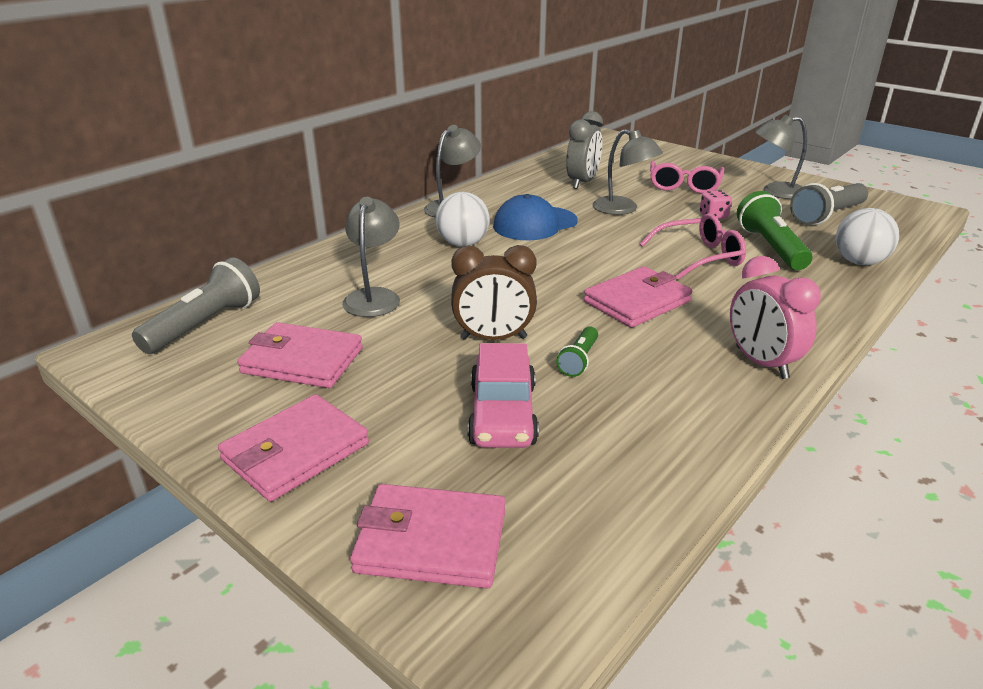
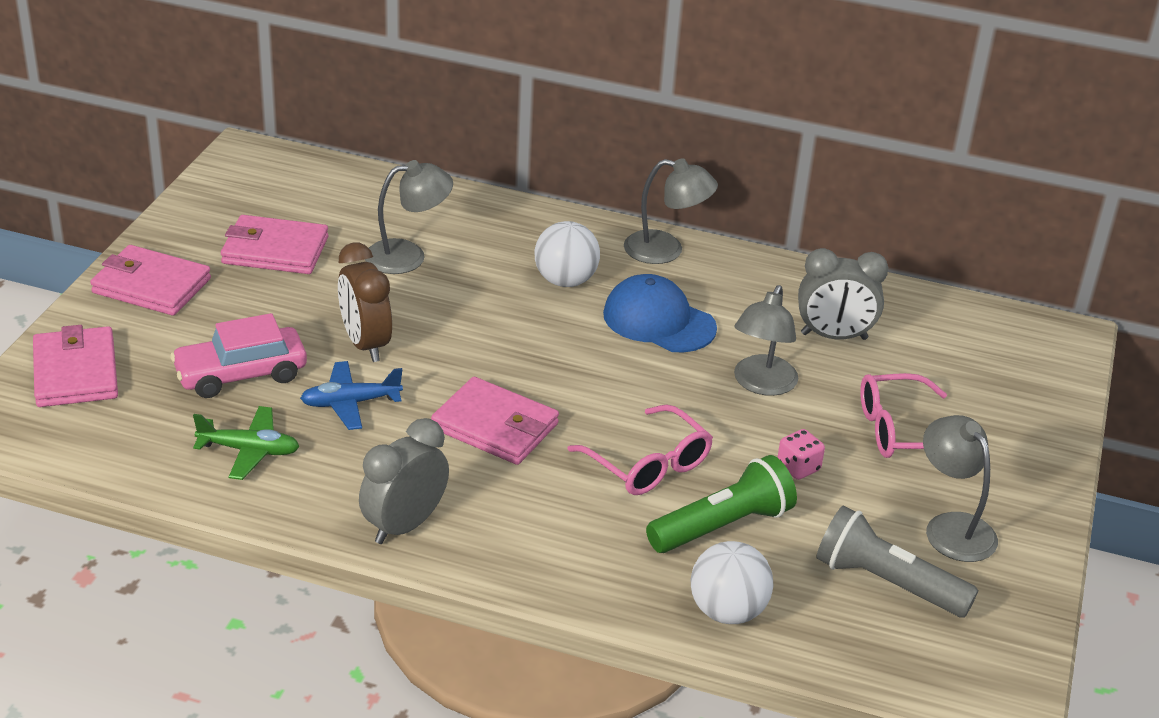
camera: 65 degrees right, 5 degrees up
grey flashlight [132,257,260,354] -> none
pink wallet [237,322,363,388] -> pink wallet turned 75 degrees counterclockwise [221,215,328,274]
green flashlight [556,326,598,377] -> blue plane [300,361,403,430]
pink clock [730,256,821,379] -> grey clock [359,418,449,544]
none -> green plane [193,406,300,480]

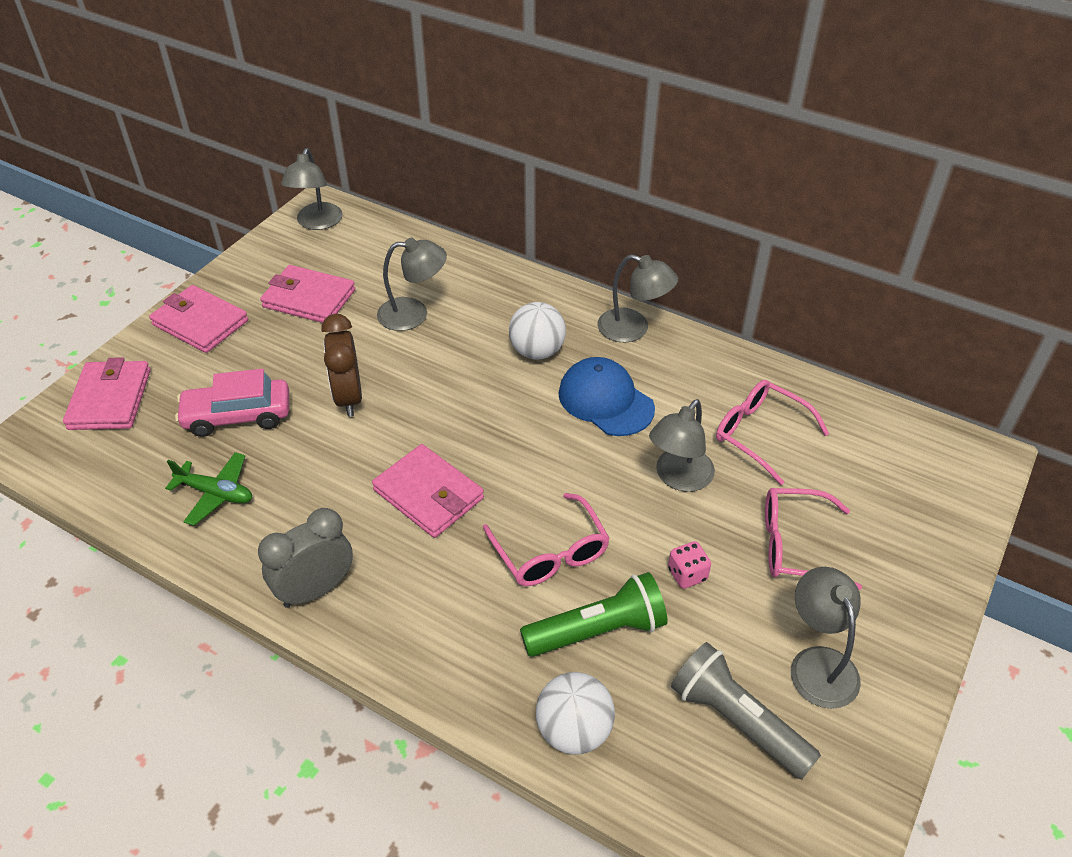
camera: 15 degrees right, 10 degrees up
blue plane [300,361,403,430] -> none
grey clock [798,248,888,340] -> pink glasses [716,380,829,485]
none -> grey lamp [281,148,343,230]

